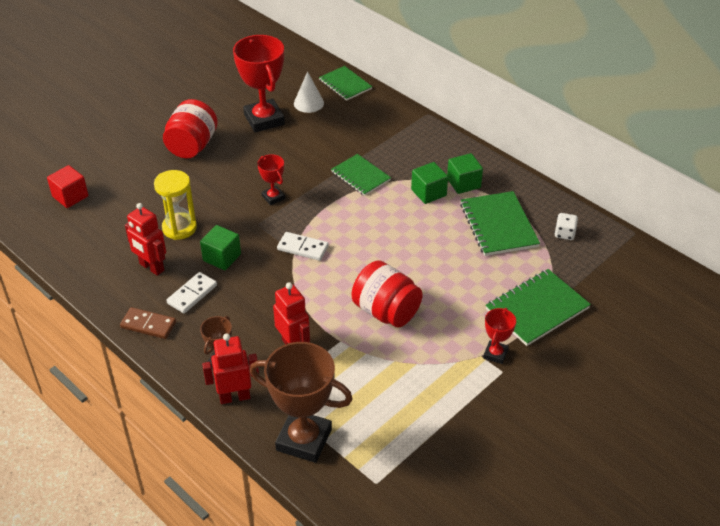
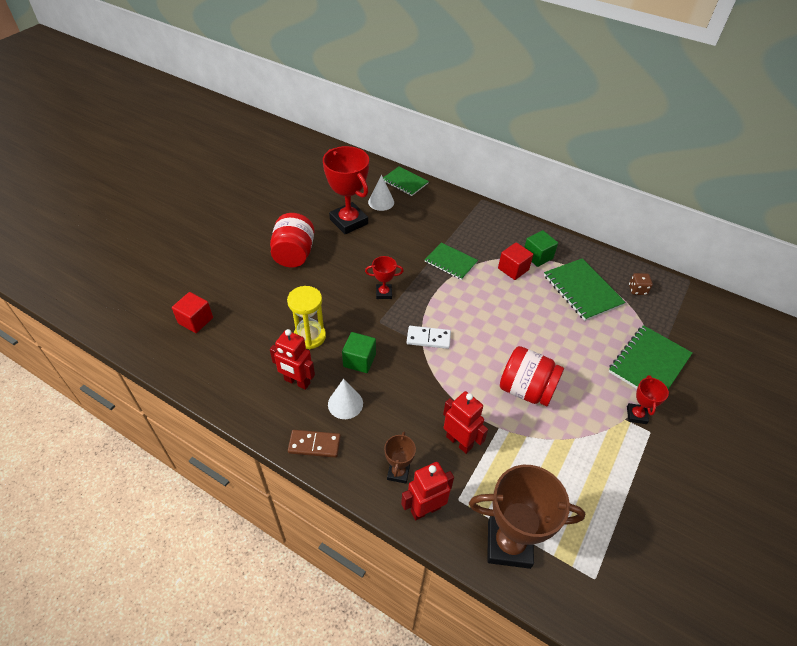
camera: 15 degrees left, 5 degrees up
white domino [166,272,217,313] -> white cone [328,379,363,419]
red trophy [257,154,285,205] -> red trophy turned 45 degrees counterclockwise [365,256,404,299]
green cube [411,162,448,204] -> red cube [498,242,533,280]
white dice [554,213,578,240] -> brown dice [629,273,653,295]

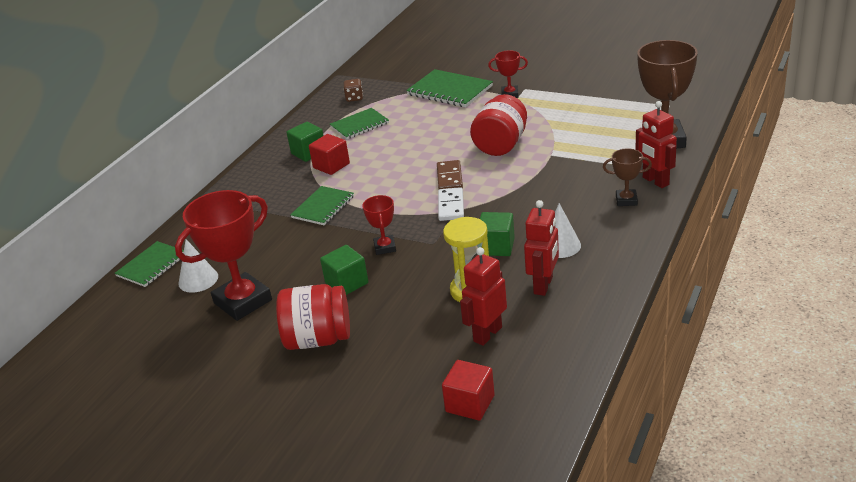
camera: 90 degrees left, 15 degrees down
brown domino [288,430,341,458] -> brown domino moved to [437,160,463,189]
red robot [443,391,488,454] -> red robot moved to [460,247,507,346]
green notebook [544,258,626,321] -> green notebook [330,108,389,139], size x0.67
none -> green cube [320,245,368,295]

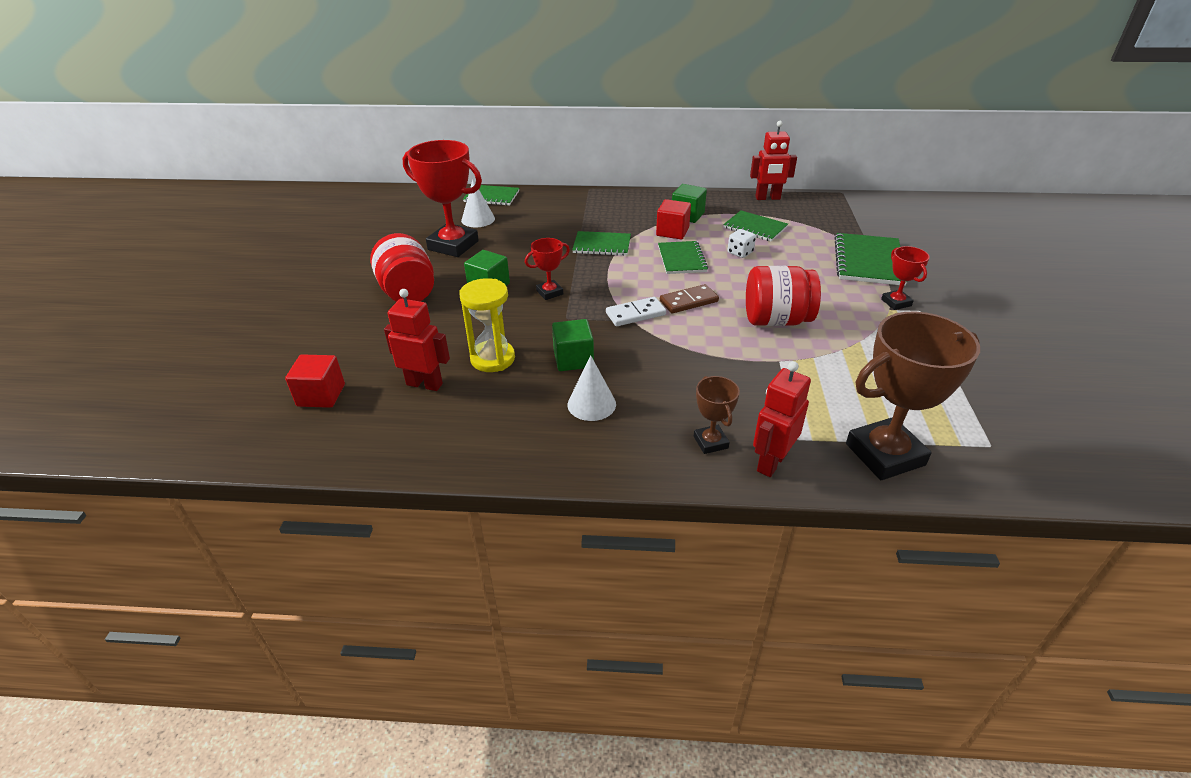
camera: 65 degrees right, 5 degrees up
brown dice [343,79,363,102] -> none
red robot [524,200,559,296] -> red robot moved to [750,121,797,200]
none -> green notebook [658,241,708,274]
none -> white dice [727,229,756,258]

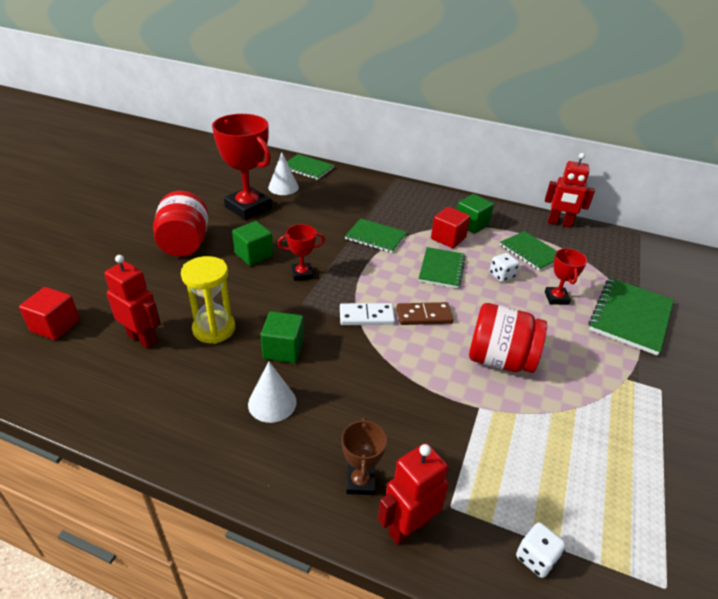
camera: 15 degrees right, 0 degrees up
brown trophy [846,312,980,480] -> white dice [516,522,566,578]
red trophy [881,246,930,310] -> red trophy moved to [545,248,587,305]

